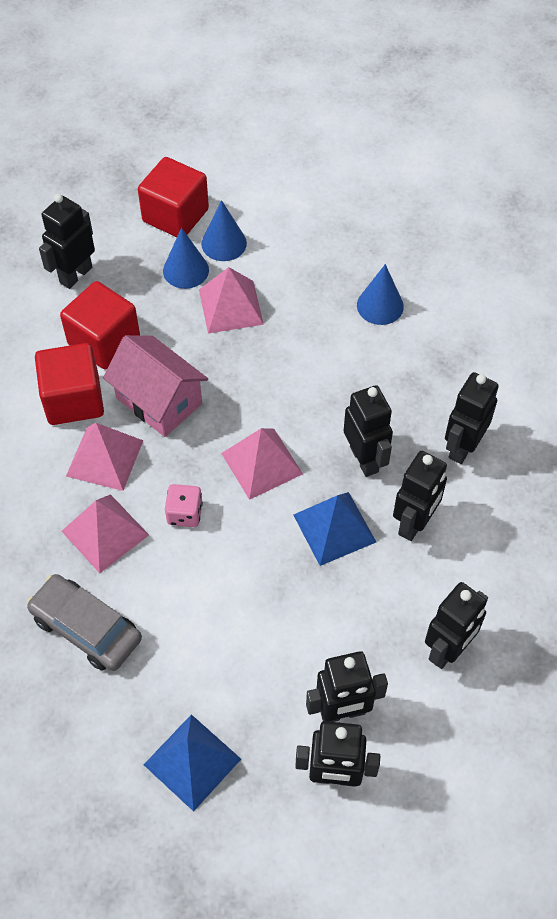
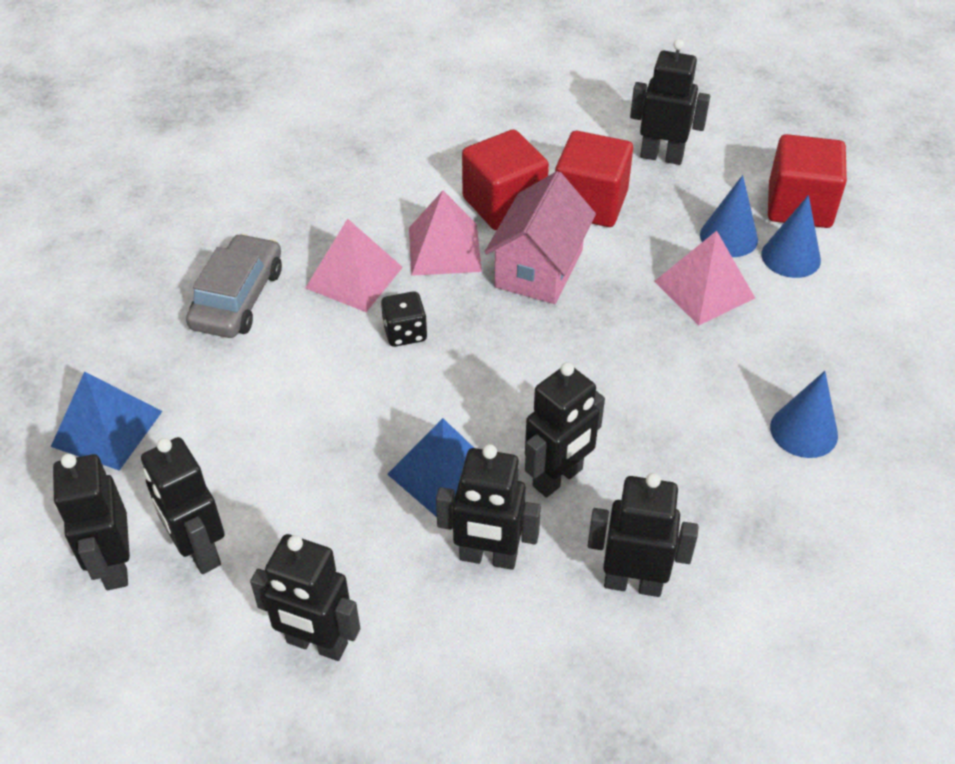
camera: 70 degrees right, 10 degrees down
pink dice [165,484,203,527] -> black dice [381,291,427,347]
pink pyramid [221,428,303,500] -> none

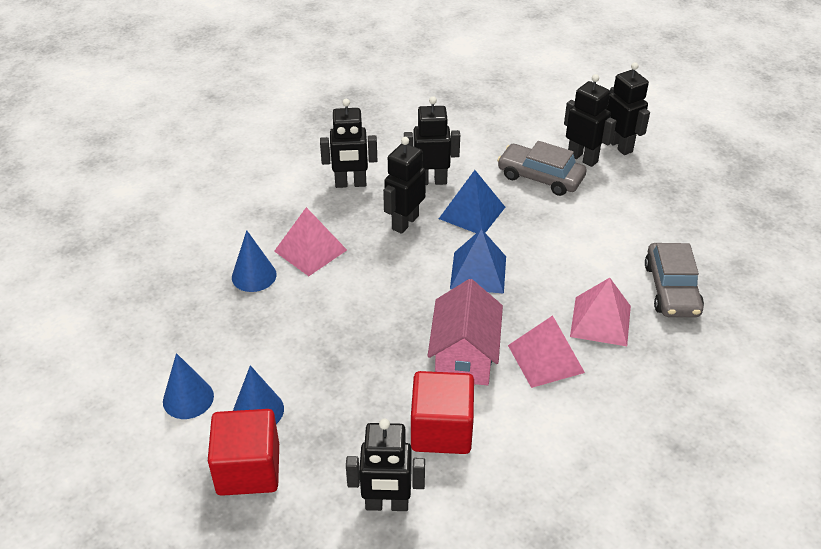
camera: 165 degrees right, 5 degrees down
blue pyramid [51,371,163,470] -> blue pyramid moved to [450,229,506,294]
black robot [250,534,360,661] -> none
black dice [381,291,427,347] -> none
red cube [462,129,549,230] -> none
pink pyramid [654,231,755,326] -> pink pyramid moved to [274,207,347,276]
blue cone [700,175,758,257] -> blue cone moved to [163,353,214,419]
none -> grey car [497,141,587,196]

